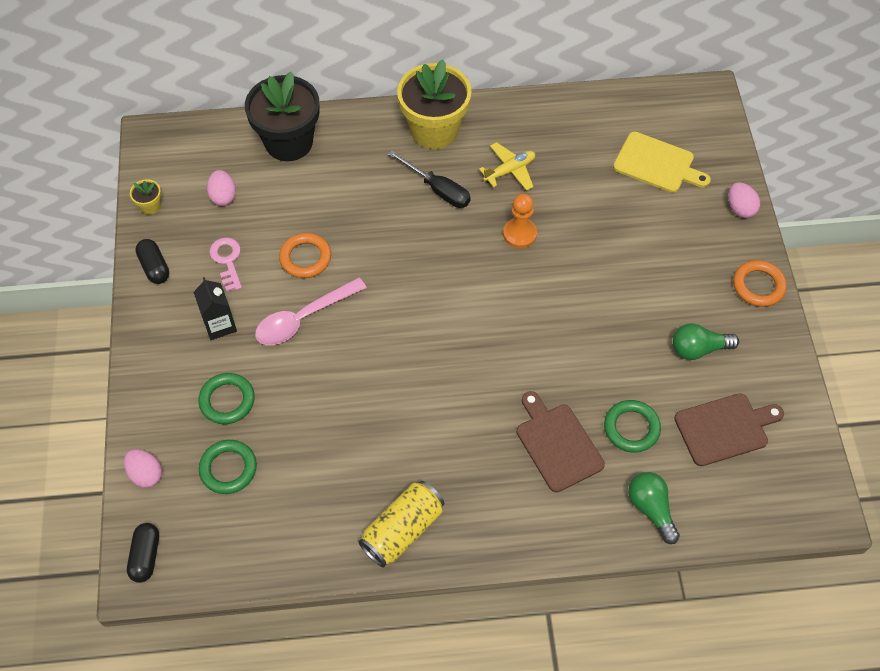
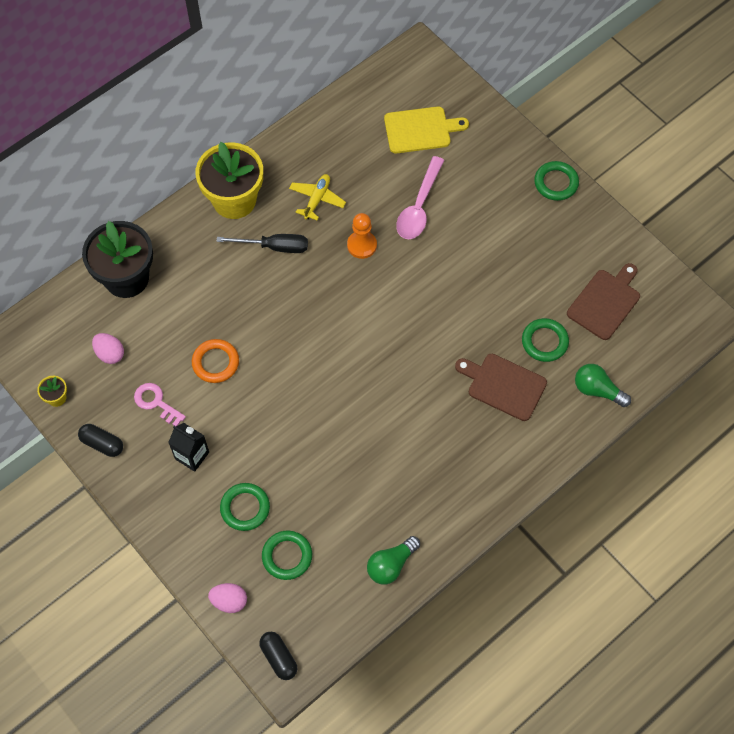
camera: 35 degrees left, 5 degrees up
pink spoon [255,277,367,345] -> pink spoon moved to [396,156,444,239]
yellow can [359,481,444,568] -> none
green light bulb [673,323,739,360] -> green light bulb moved to [367,536,420,585]
pink egg [728,182,760,218] -> none
orange ring [733,260,787,307] -> green ring [534,161,579,201]

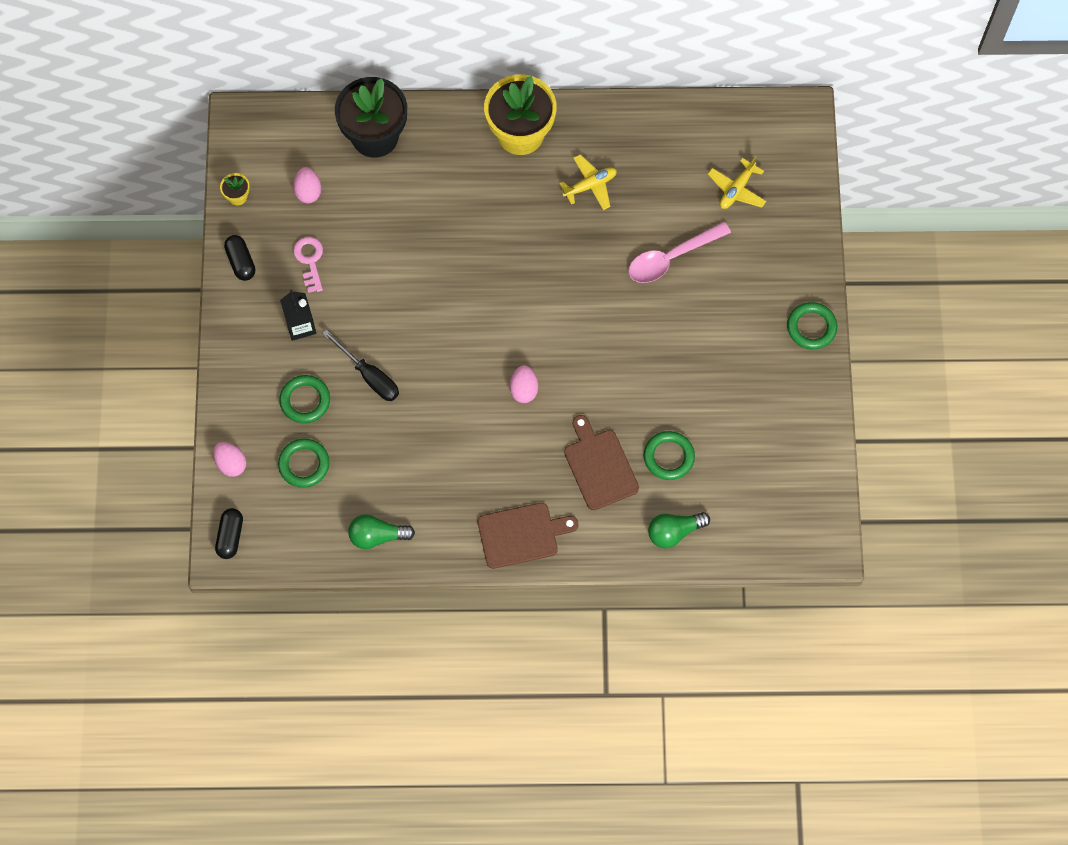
camera: 40 degrees right, 5 degrees up
orange ring [192,339,239,383] -> none
black screwdriver [216,234,308,253] -> black screwdriver moved to [322,329,399,401]
orange pawn [347,213,377,259] -> none
yellow cutting board [384,106,469,154] -> yellow plane [708,156,766,209]
brown cutting board [567,263,640,340] -> brown cutting board moved to [478,503,578,569]
green light bulb [575,364,631,407] -> green light bulb turned 90 degrees counterclockwise [648,512,710,548]
none -> pink egg [510,365,538,403]

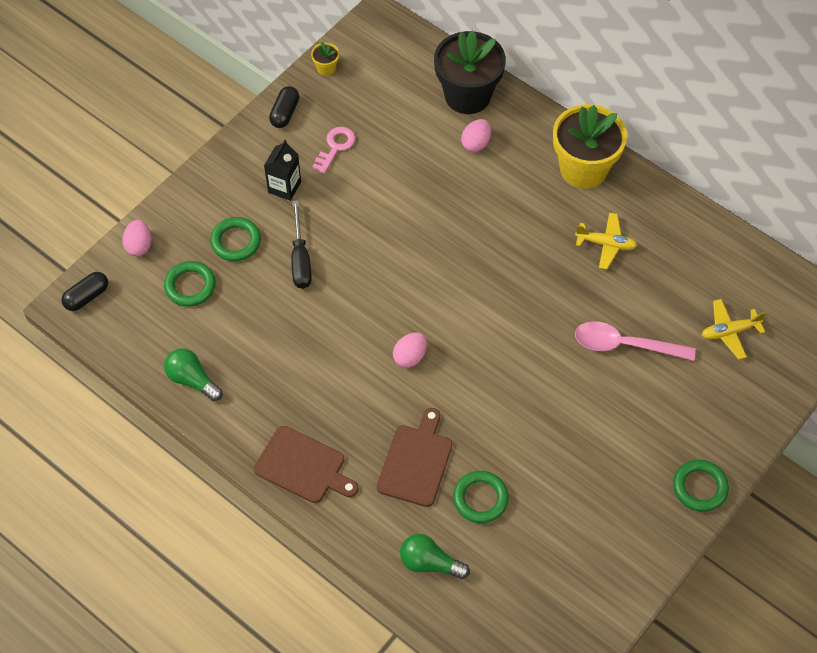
camera: 40 degrees right, 10 degrees down
pink egg [293,167,321,203] -> pink egg moved to [461,119,491,152]

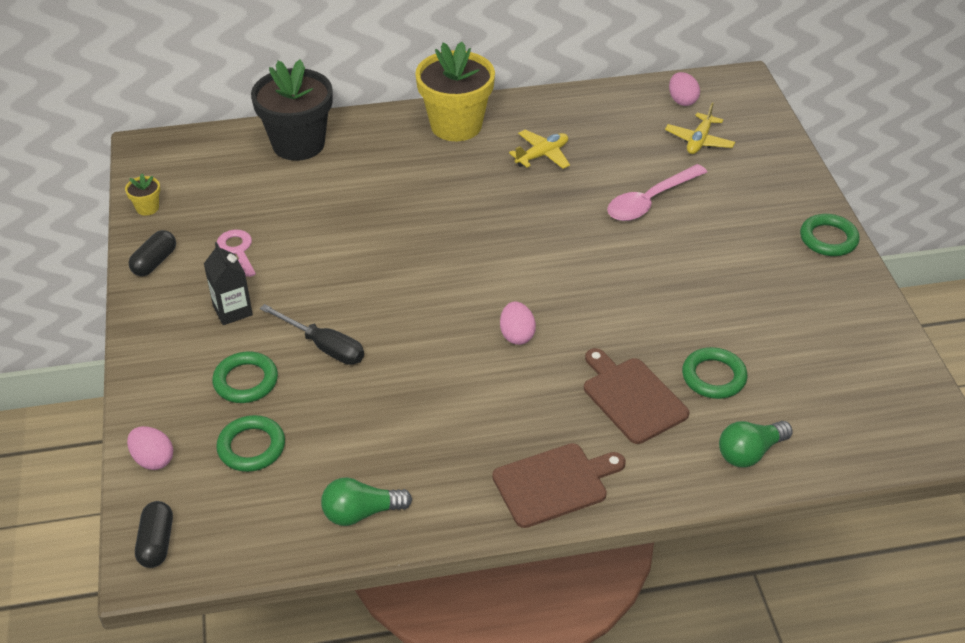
camera: 50 degrees left, 15 degrees down
black capsule [269,86,299,128] -> black capsule turned 60 degrees clockwise [128,230,176,276]
pink egg [461,119,491,152] -> pink egg moved to [669,72,700,106]

